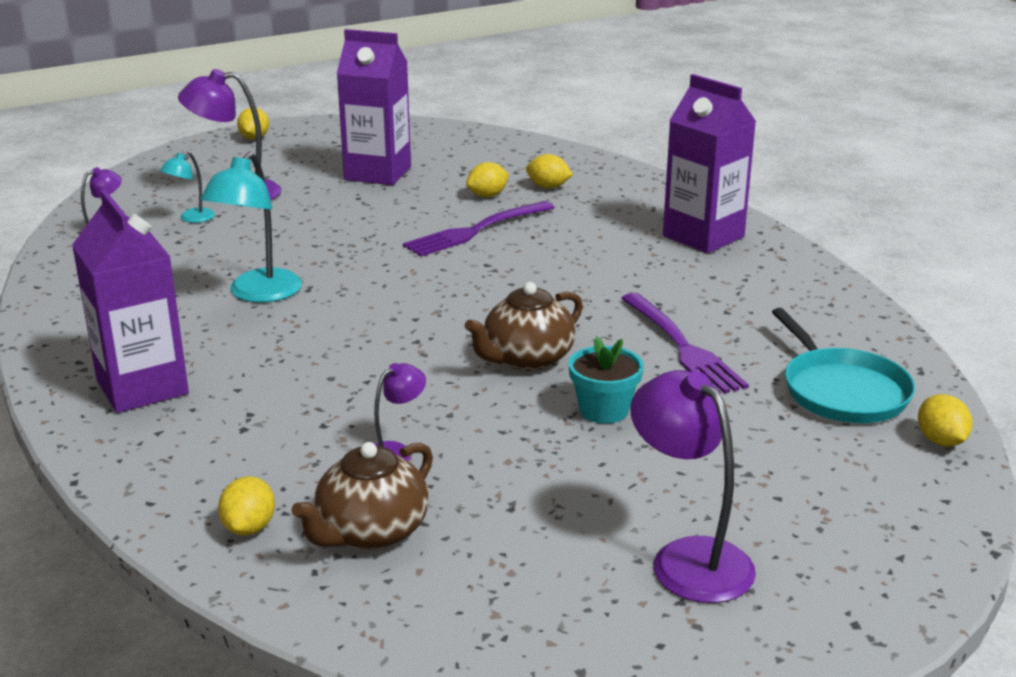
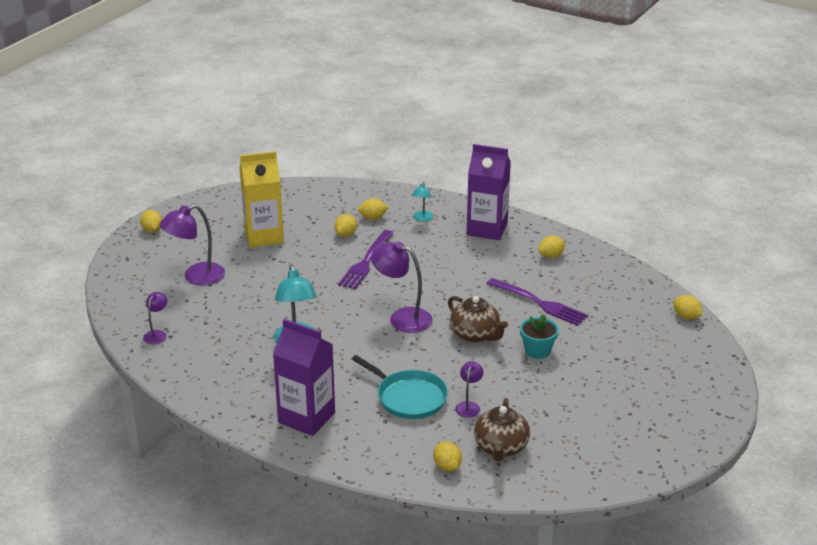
camera: 30 degrees left, 5 degrees up
turquoise lamp [160,151,215,223] -> turquoise lamp moved to [412,181,433,222]
purple carton [337,29,411,185] -> yellow carton [239,151,284,247]
brown teapot [465,282,583,371] -> brown teapot turned 60 degrees counterclockwise [448,296,508,343]
purple lamp [630,370,756,603] -> purple lamp moved to [371,241,433,333]
turquoise pan [772,308,915,423] -> turquoise pan moved to [352,355,448,419]
none -> yellow lemon [538,236,565,258]

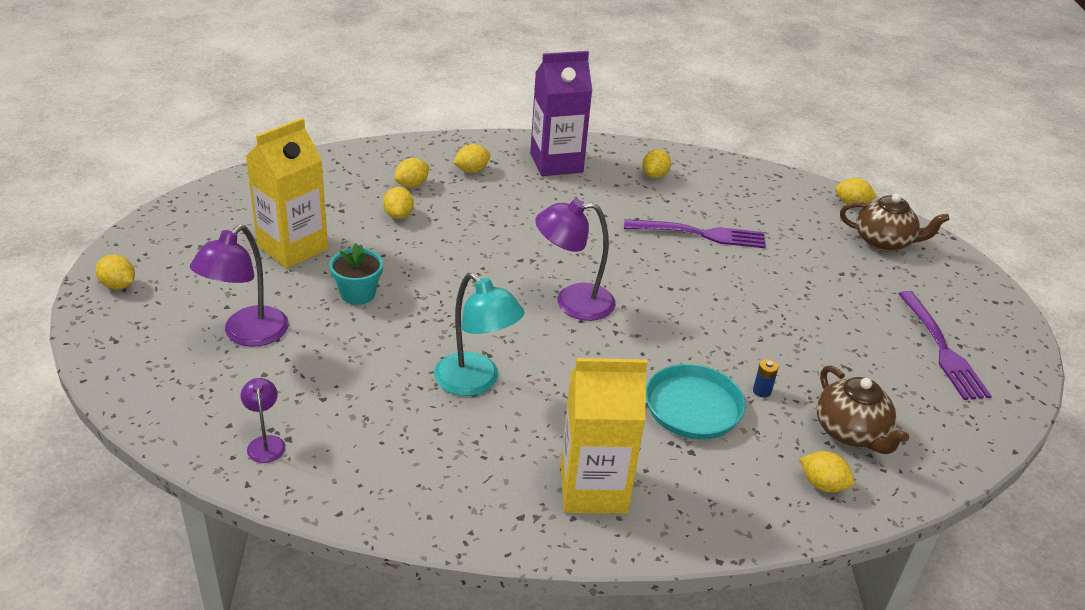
camera: 35 degrees left, 5 degrees up
purple carton [273,319,335,436] -> yellow carton [561,358,648,514]
purple fork [338,230,393,289] -> purple fork moved to [898,291,991,400]
turquoise lamp [412,181,433,222] -> yellow lemon [453,144,490,173]
brown teapot [448,296,508,343] -> brown teapot moved to [840,194,950,252]
purple lamp [455,361,484,418] -> blue battery [753,359,778,398]
turquoise flower pot [520,314,559,359] -> turquoise flower pot moved to [330,243,383,305]

